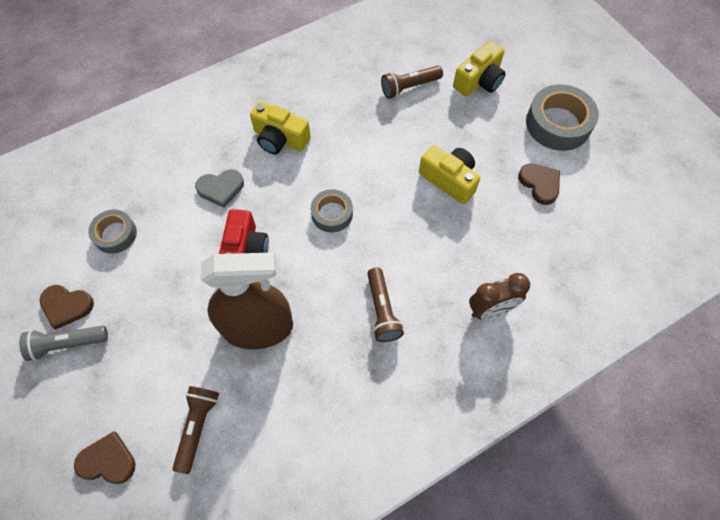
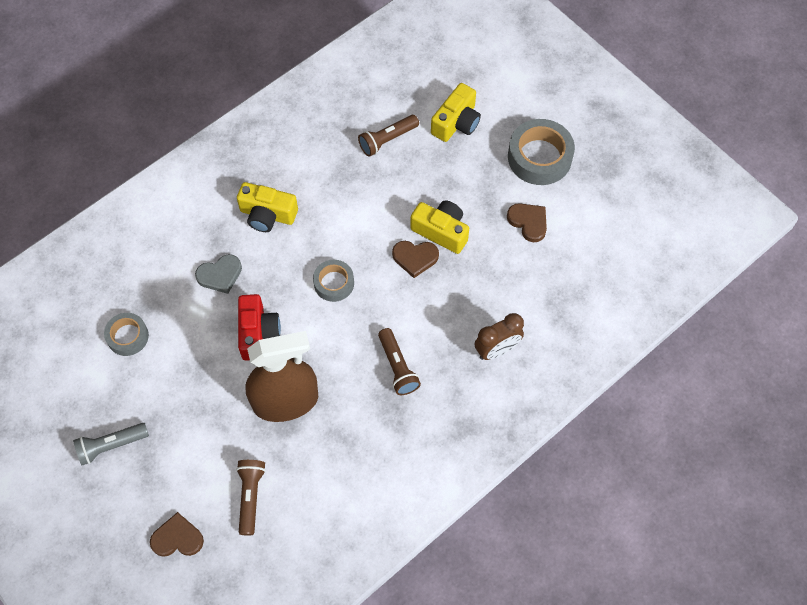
camera: 10 degrees left, 0 degrees up
brown heart [39,285,94,330] -> brown heart moved to [392,241,439,278]

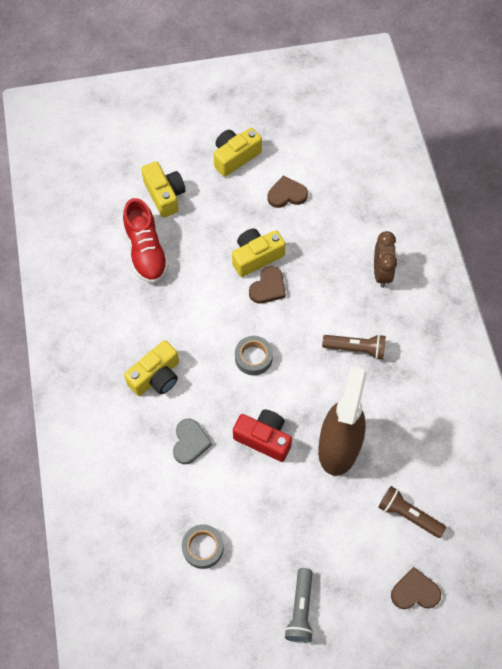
camera: 60 degrees left, 0 degrees up
brown heart [150,512,204,557] -> brown heart turned 60 degrees clockwise [391,567,441,609]
brown flashlight [358,115,419,157] -> red shoe [123,198,169,283]
grey tape [508,119,575,185] -> yellow camera [213,128,262,177]

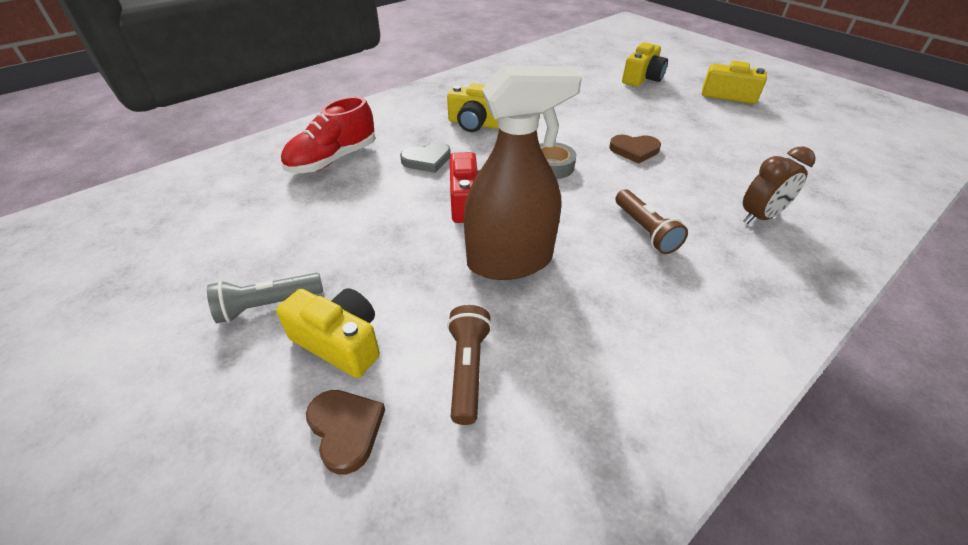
camera: 60 degrees right, 20 degrees down
red shoe [123,198,169,283] -> red shoe moved to [281,96,375,173]
grey tape [182,524,224,569] -> none
yellow camera [232,229,286,277] -> yellow camera moved to [276,288,380,378]
brown heart [268,175,308,208] -> none

